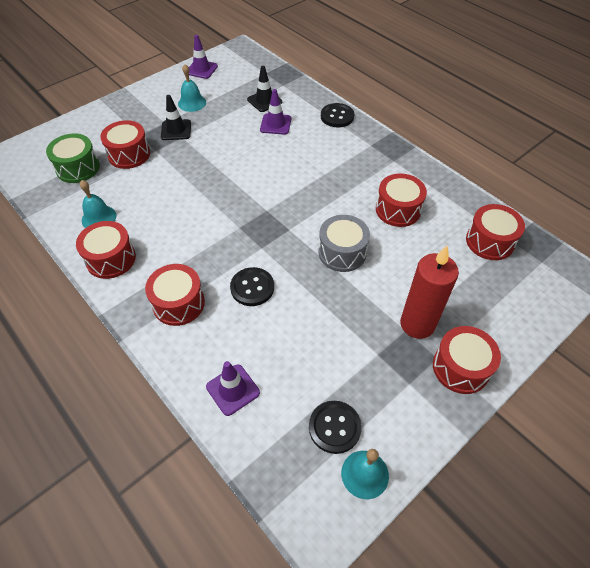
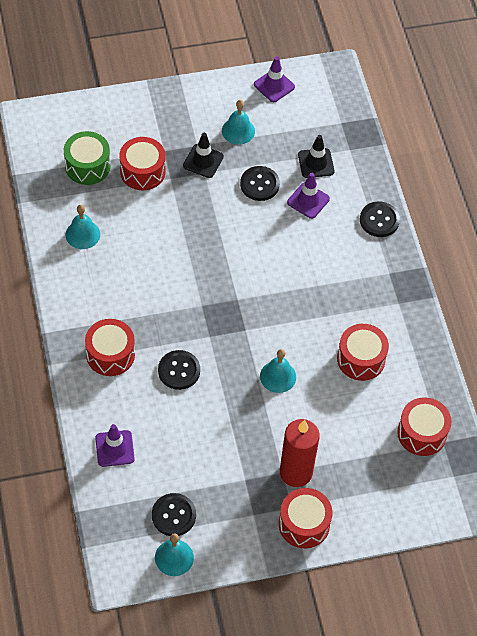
camera: 25 degrees right, 5 degrees up
red drum [76,221,136,279] -> none
grey drum [318,215,370,272] -> turquoise bell [260,349,296,393]
none -> black button [240,166,280,201]

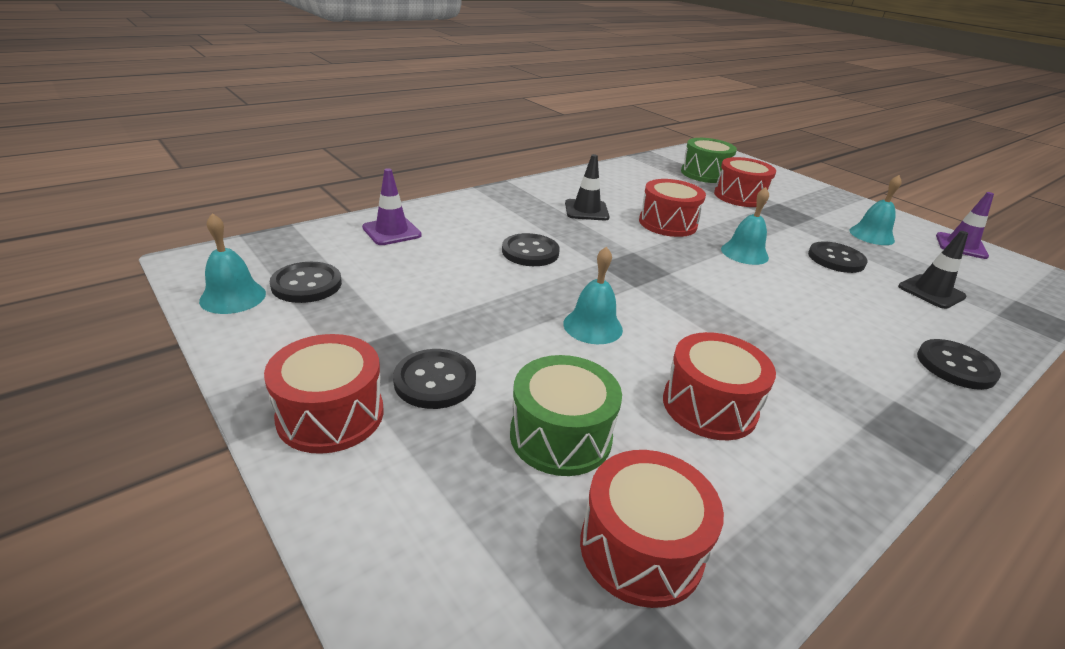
camera: 65 degrees right, 25 degrees down
turquoise bell [65,205,100,249] -> turquoise bell moved to [721,187,769,265]
red drum [85,319,135,376] -> red drum moved to [639,179,706,237]
black traffic cone [183,133,224,178] -> black traffic cone moved to [565,154,609,220]
red candle [280,419,320,487] -> black button [393,349,476,409]
purple traffic cone [287,173,330,219] -> none
none -> green drum [510,355,622,476]

